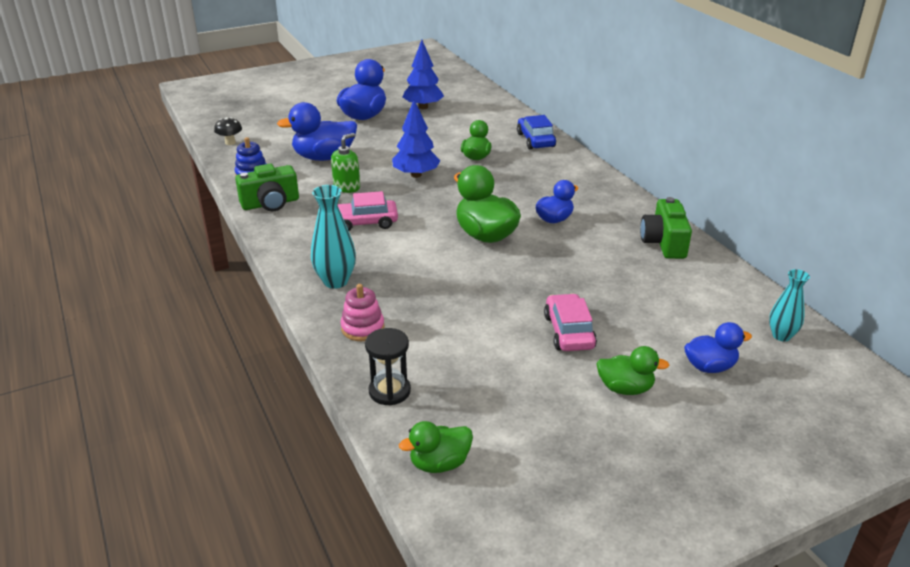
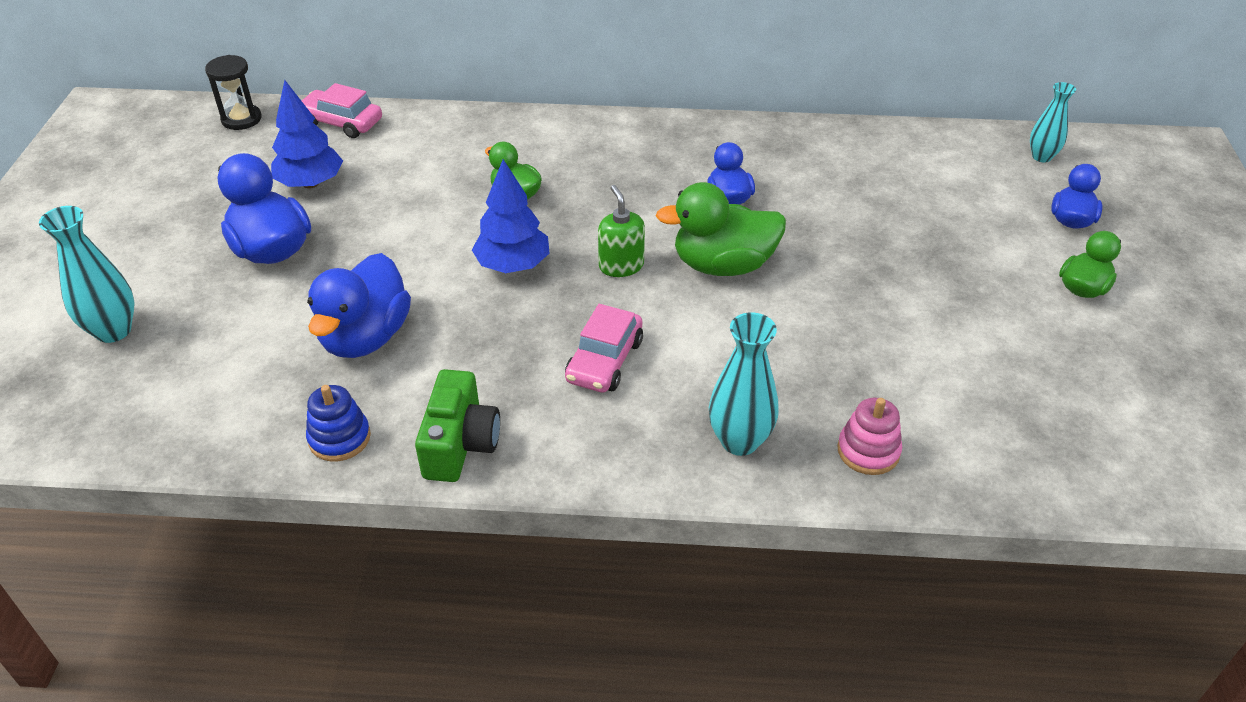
camera: 60 degrees left, 10 degrees up
black mushroom [214,117,242,145] -> none
green soap dispenser [331,133,360,193] -> green soap dispenser moved to [598,185,645,277]
black hourglass [365,328,411,406] -> black hourglass moved to [205,55,261,130]
green duck [399,421,473,473] -> none
blue car [517,115,556,150] -> none
pink car [544,293,597,351] -> pink car moved to [302,83,382,138]
green camera [640,197,692,259] -> none
none -> turquoise vase [39,206,135,343]

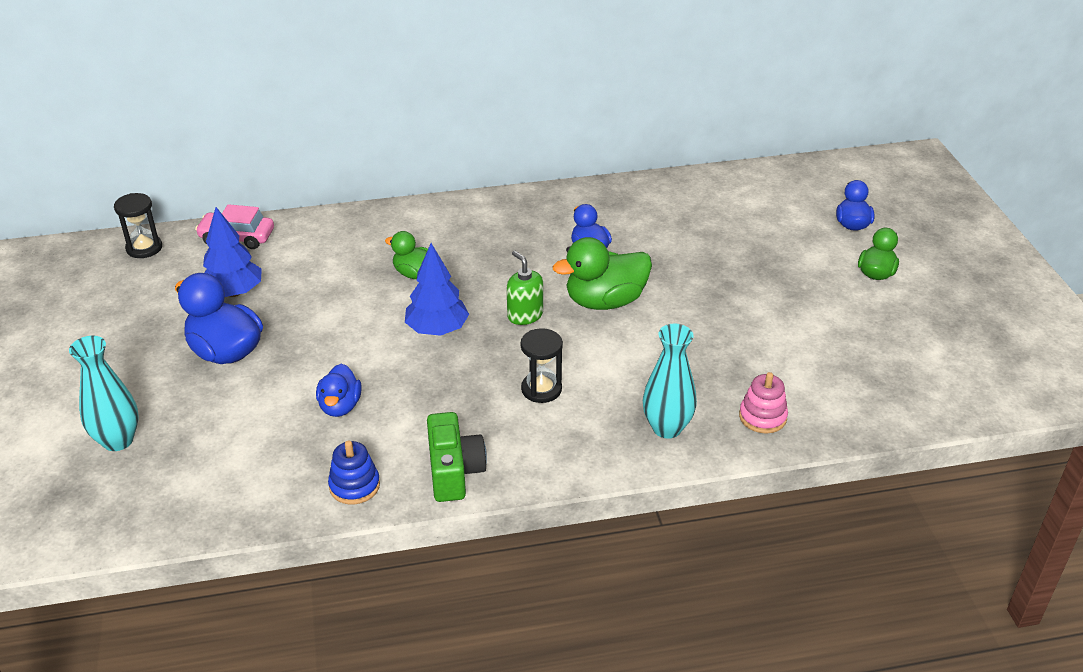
camera: 15 degrees left, 5 degrees down
blue duck [307,253,411,358] -> blue duck [316,364,362,417], size x0.60
pink car [565,304,643,393] -> black hourglass [521,328,563,403]
turquoise vase [1030,82,1076,163] -> none

